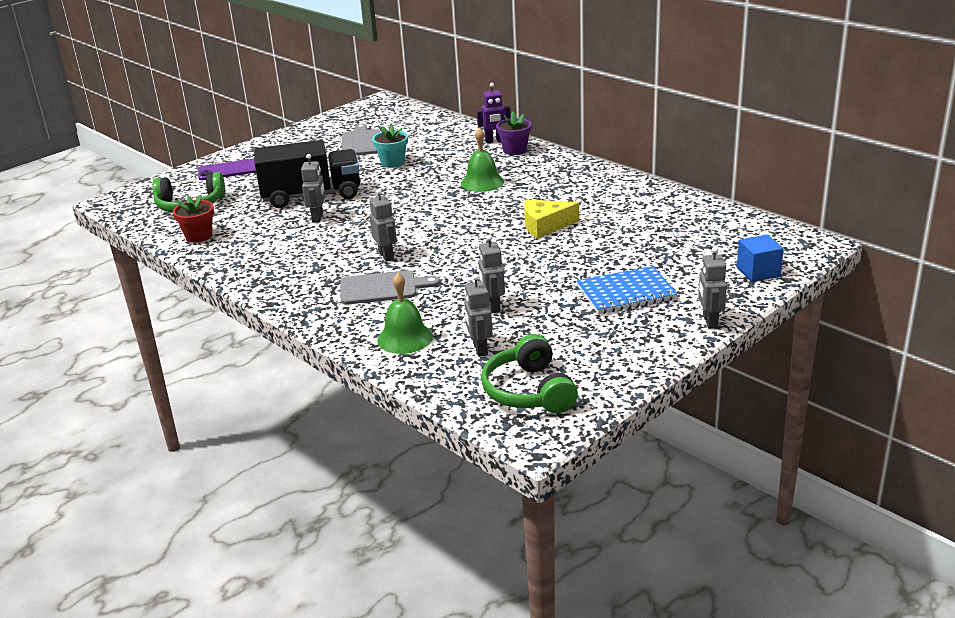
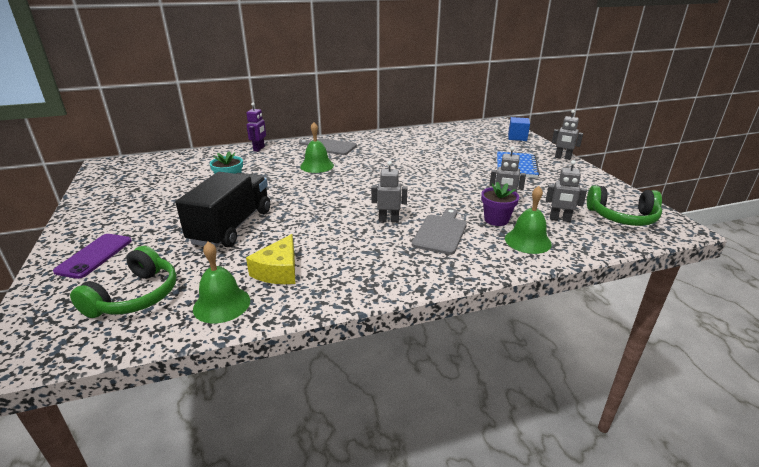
camera: 65 degrees left, 0 degrees up
red flower pot [173,194,214,243] -> green bell [193,242,250,323]
grey robot [301,154,325,222] -> none
grey cutting board [342,124,380,155] -> grey cutting board moved to [299,138,357,155]
purple flower pot [496,112,532,155] -> purple flower pot moved to [481,182,519,226]
yellow cheese [524,200,579,239] -> yellow cheese moved to [246,234,295,284]

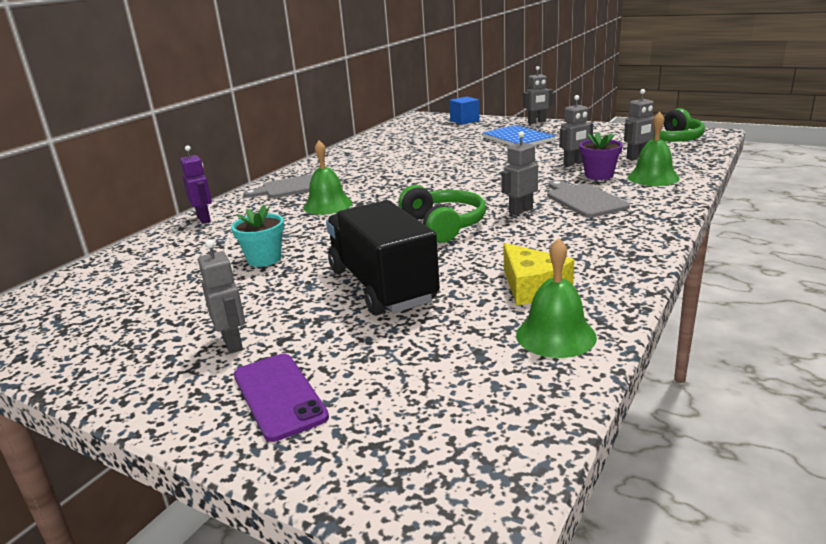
camera: 40 degrees left, 5 degrees down
green headphones [70,246,177,318] -> green headphones moved to [399,185,486,243]
none -> grey robot [198,240,245,354]

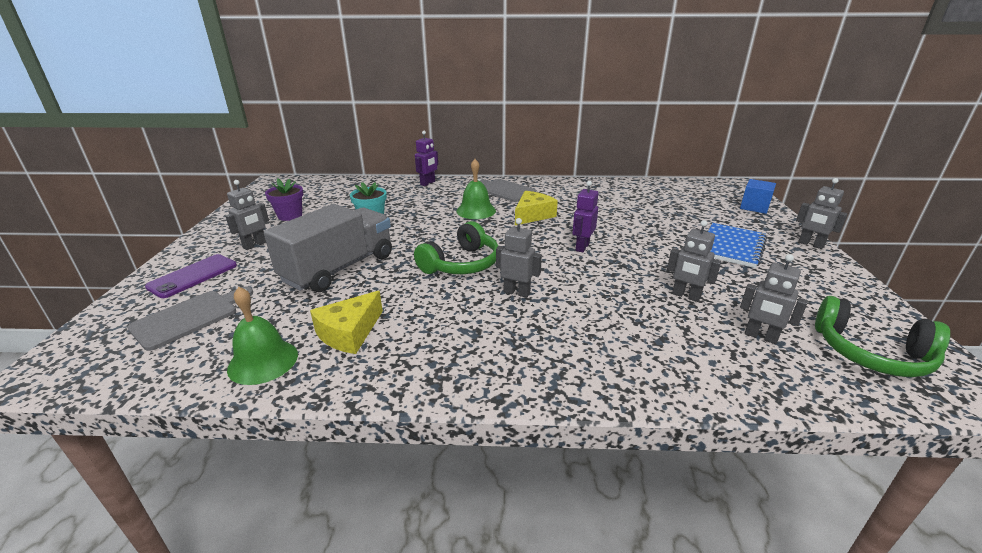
camera: 60 degrees right, 5 degrees up
black truck [326,200,440,316] -> grey truck [264,204,392,292]
grey cutting board [547,180,630,218] -> grey cutting board moved to [127,287,253,351]
purple flower pot [579,132,623,180] -> purple flower pot moved to [265,178,303,221]
green bell [628,112,680,186] -> none
none -> yellow cheese [515,191,558,225]
none -> purple robot [572,181,598,252]

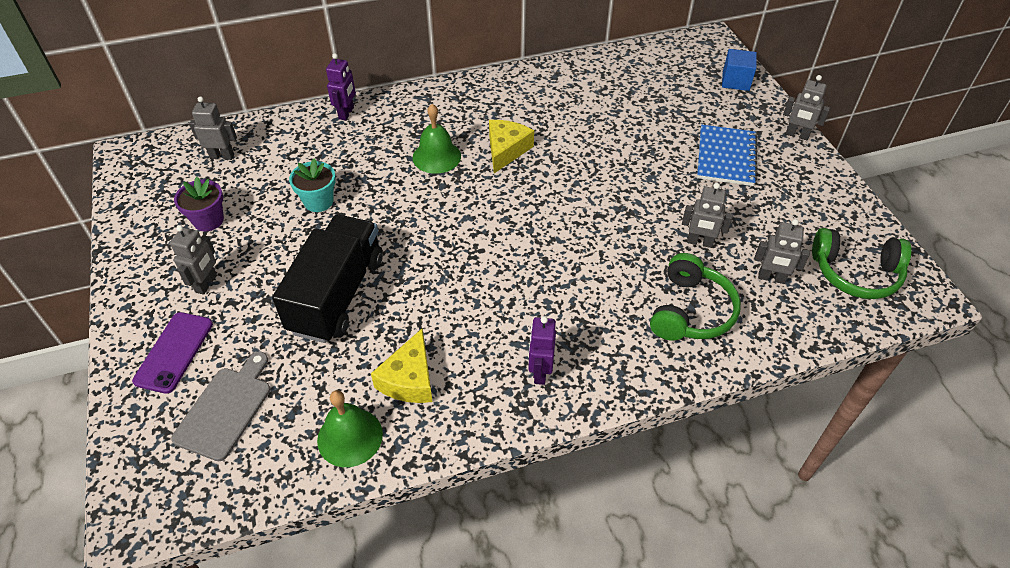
camera: 20 degrees left, 20 degrees up
grey truck [264,204,392,292] -> black truck [272,215,383,343]
green headphones [414,221,498,274] -> green headphones moved to [650,253,741,341]
grey cutting board [477,178,536,202] -> none
grey robot [496,218,542,298] -> grey robot moved to [189,96,237,160]
purple robot [572,181,598,252] -> purple robot moved to [528,316,556,385]

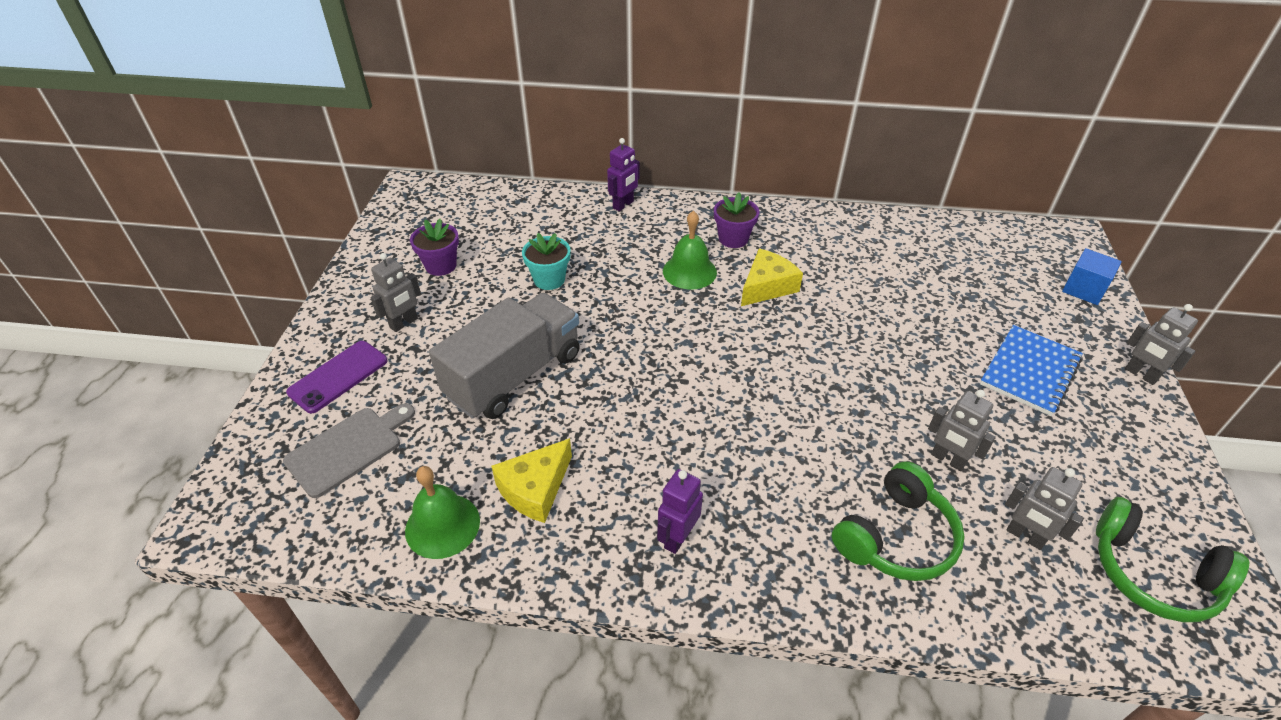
camera: 25 degrees right, 5 degrees down
grey robot [189,96,237,160] -> none
black truck [272,215,383,343] -> grey truck [429,293,580,419]
none -> purple flower pot [714,193,759,248]

